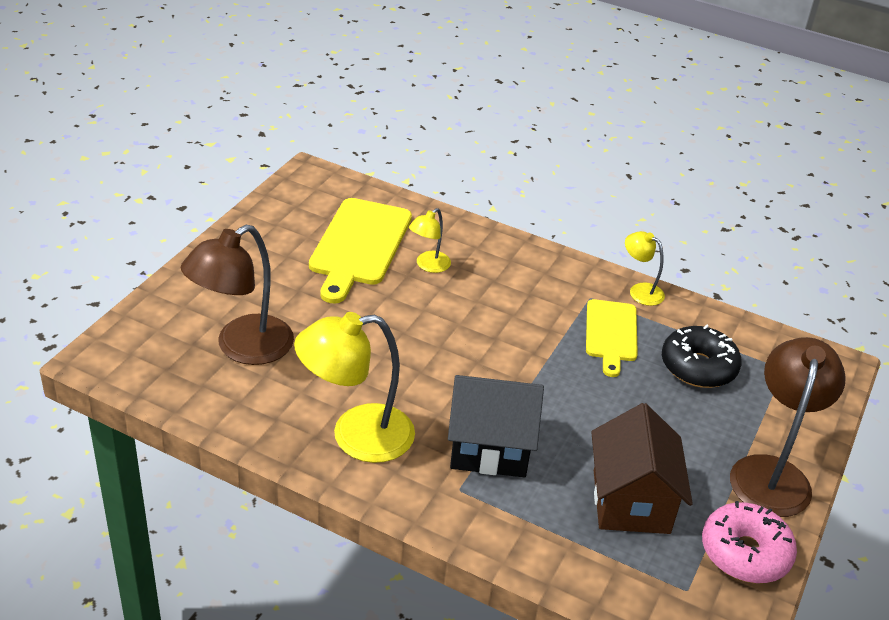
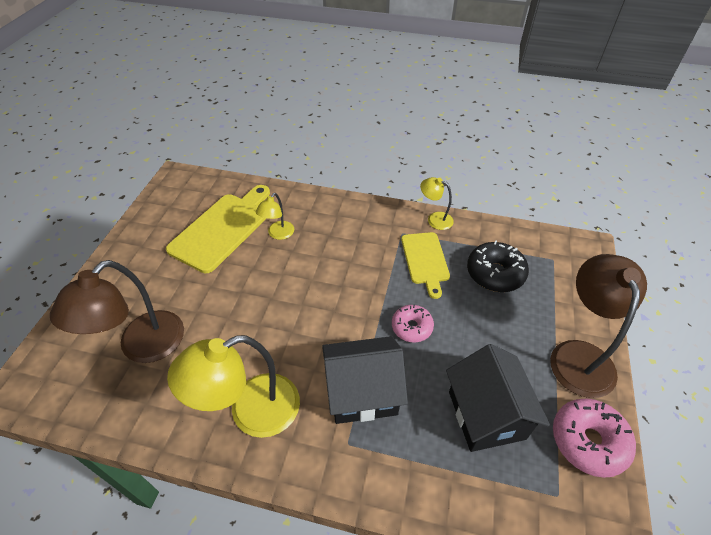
camera: 10 degrees left, 10 degrees up
yellow cutting board [309,198,412,304] -> yellow cutting board turned 150 degrees counterclockwise [166,185,270,273]
brown house [591,403,693,534] -> black house [446,344,550,452]
none -> pink donut [392,305,434,342]

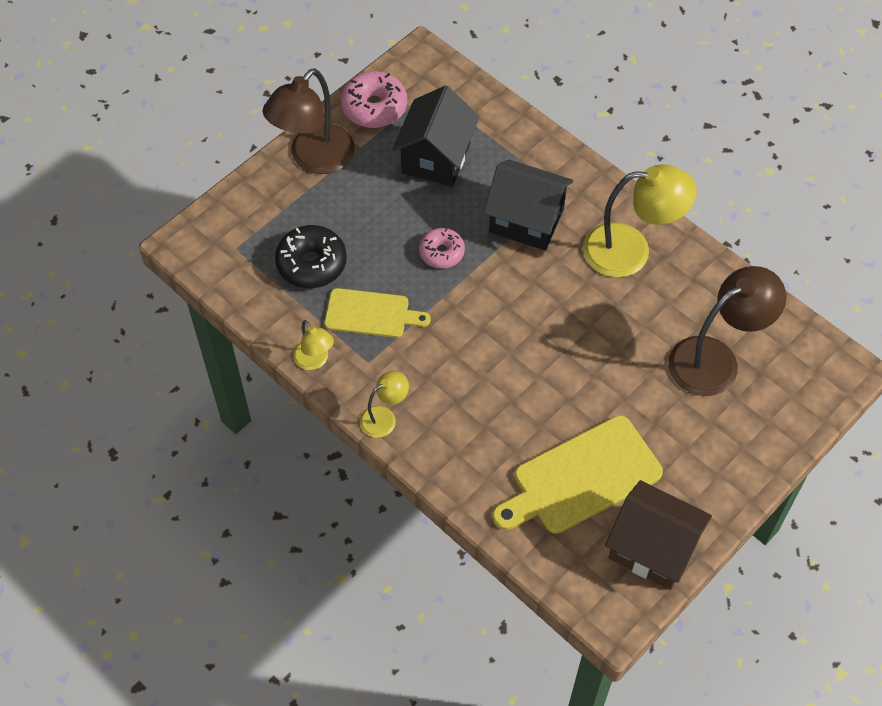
camera: 150 degrees left, 10 degrees up
yellow lamp [256,193,294,240] -> yellow lamp moved to [360,371,409,438]
yellow cutting board [401,232,450,299] -> yellow cutting board turned 75 degrees clockwise [324,288,431,338]
none -> brown house [605,480,712,590]

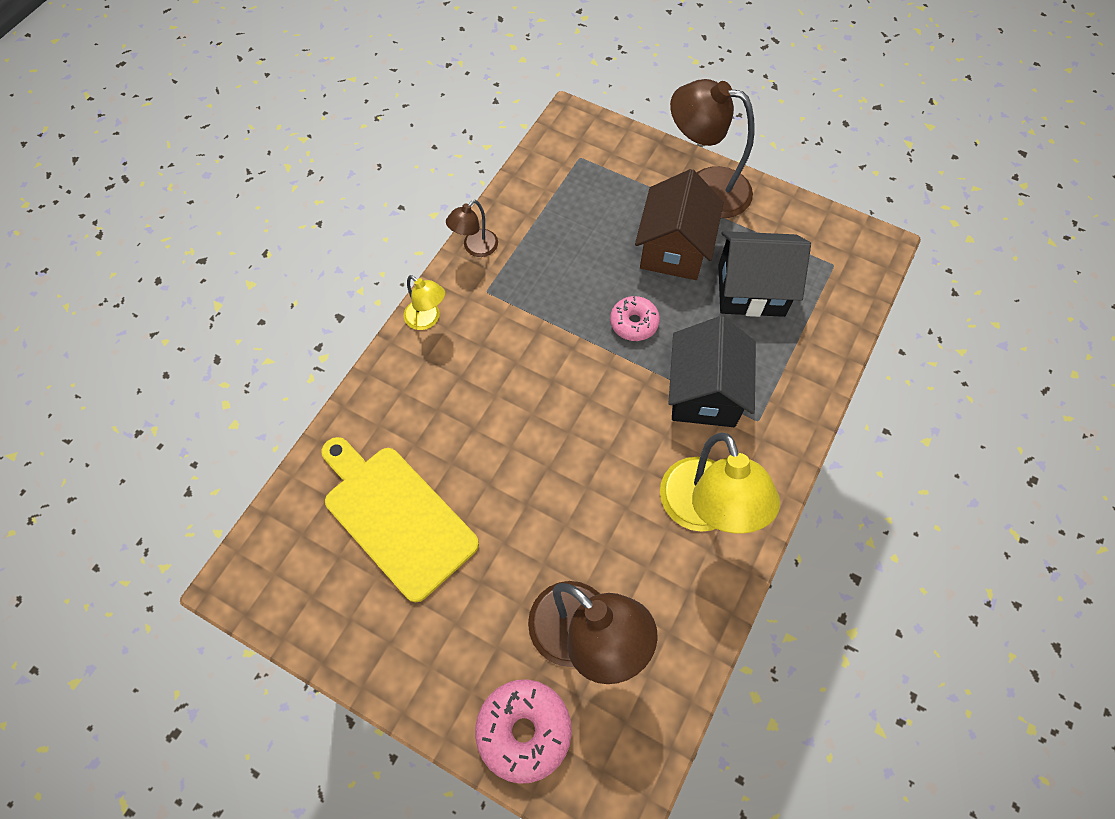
camera: 75 degrees right, 5 degrees up
black donut [275,225,347,288] -> none
yellow lamp [293,320,334,370] -> brown lamp [446,200,498,257]
yellow cutting board [324,288,431,338] -> none
pink donut [341,71,407,128] -> pink donut moved to [475,679,572,784]
brown house [605,480,712,590] -> brown house moved to [635,169,724,280]

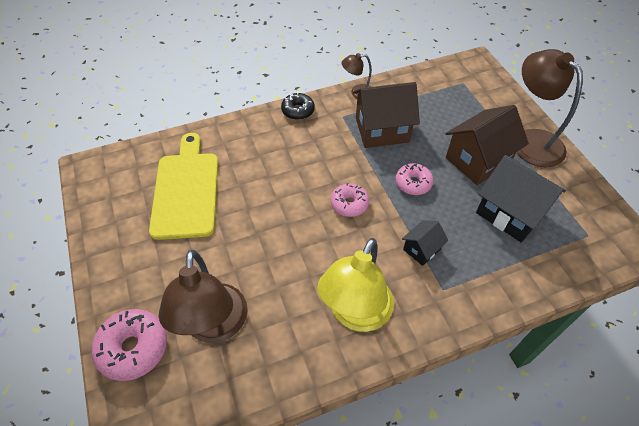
camera: 40 degrees right, 10 degrees down
yellow lamp [404,275,445,330] -> black donut [281,92,315,120]
black house [669,316,756,427] -> black house [402,220,448,266], size x0.51
none -> pink donut [331,183,369,217]
none -> brown house [353,82,420,148]

